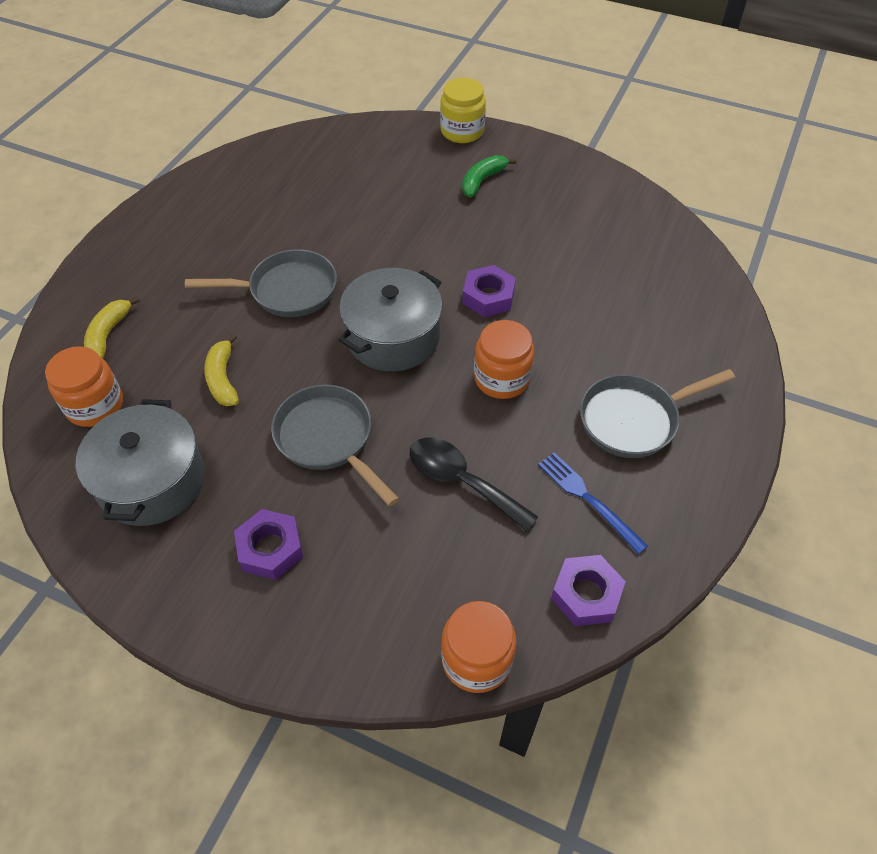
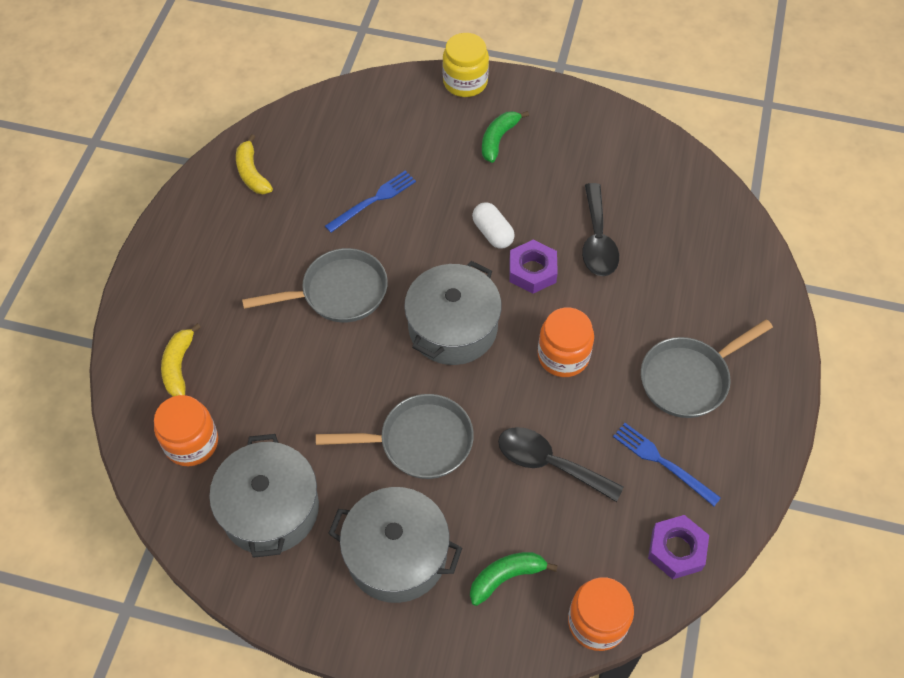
camera: 10 degrees left, 5 degrees up
yellow banana [204,333,239,406] -> yellow banana moved to [236,134,273,194]
purple nut [234,509,303,580] -> grey pot [328,487,462,603]
grey pan [271,384,399,506] -> grey pan turned 135 degrees clockwise [316,394,474,479]
none -> blue fork [325,171,416,233]
none -> green banana [470,552,558,606]
none -> white capsule [472,202,515,249]
none -> black spoon [582,183,619,276]

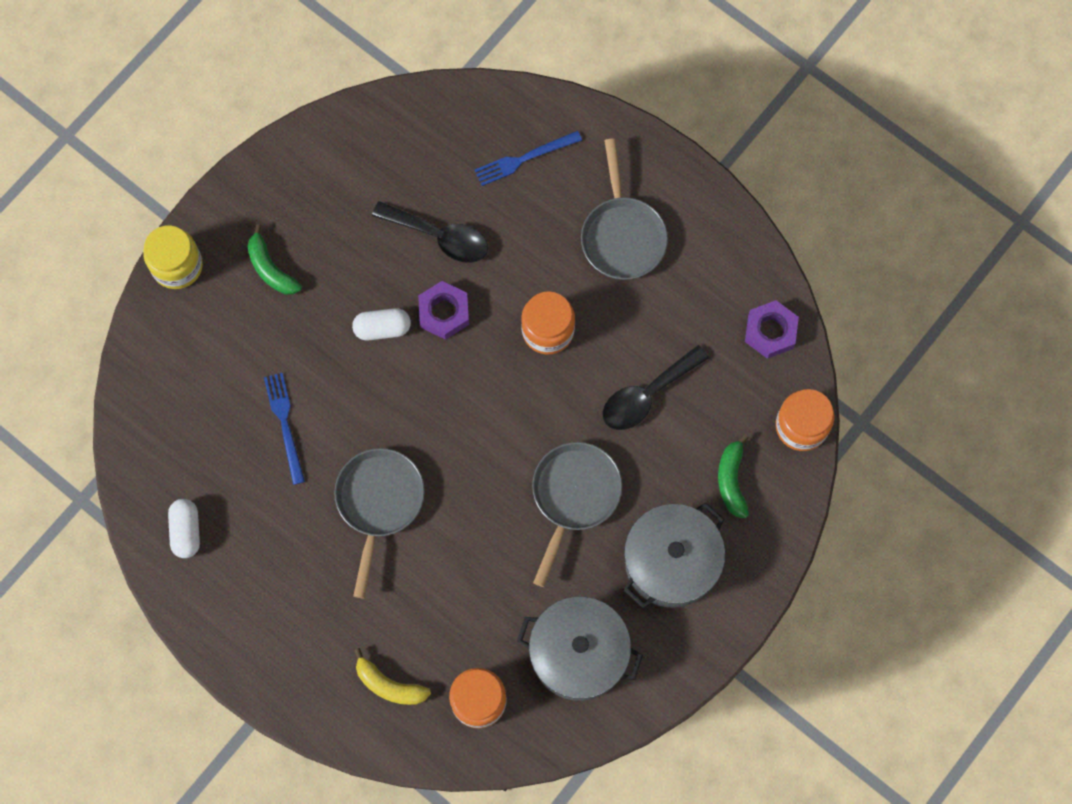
camera: 65 degrees left, 15 degrees up
yellow banana [236,134,273,194] -> white capsule [168,499,200,558]
grey pot [404,261,502,365] -> none
blue fork [613,423,721,506] -> blue fork moved to [475,131,582,186]

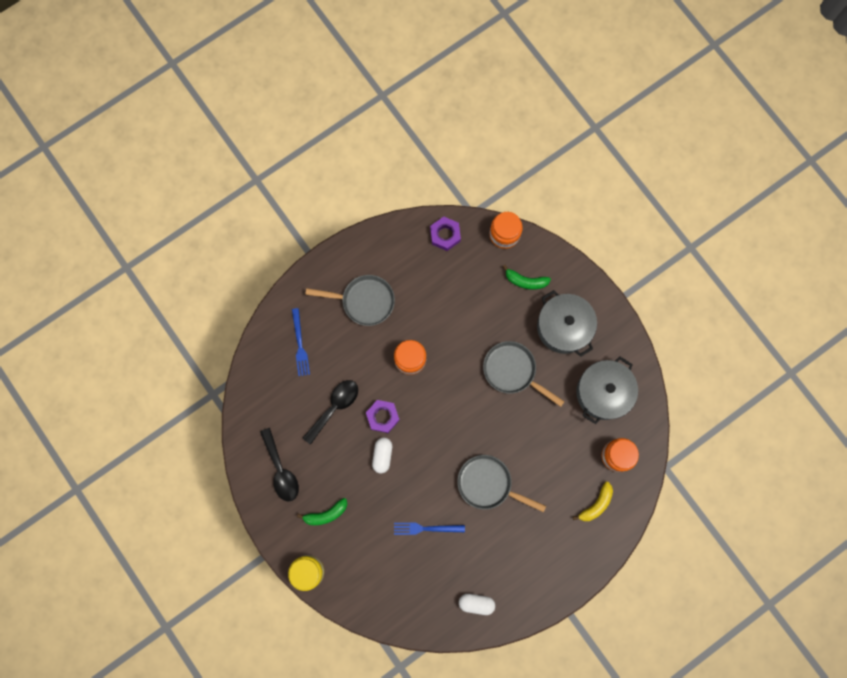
camera: 75 degrees left, 5 degrees up
black spoon [602,345,709,430] -> black spoon moved to [260,428,299,502]

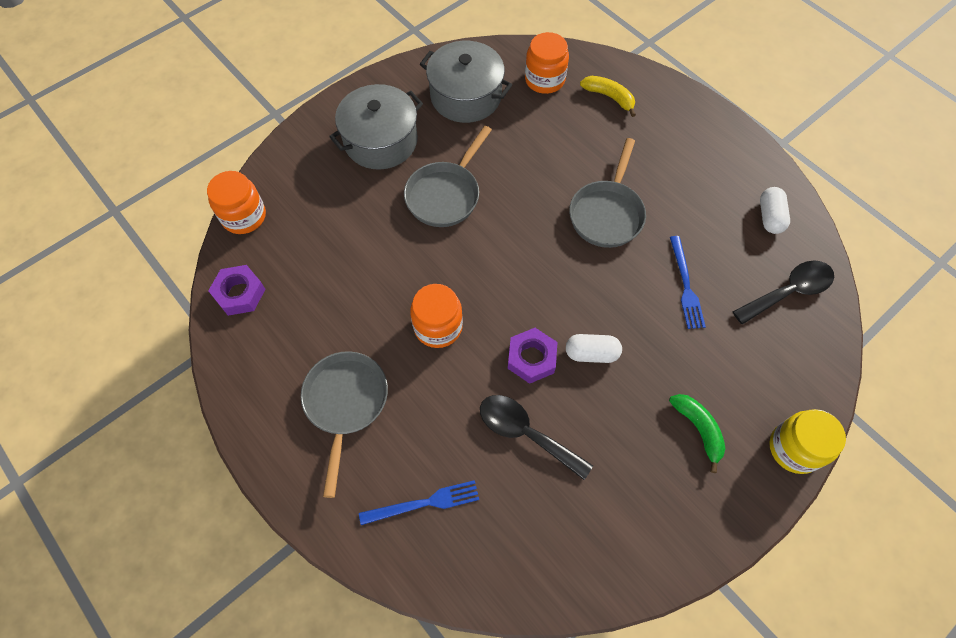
camera: 95 degrees left, 15 degrees down
black spoon [260,428,299,502] -> black spoon moved to [733,261,834,325]
green banana [502,265,551,289] -> none

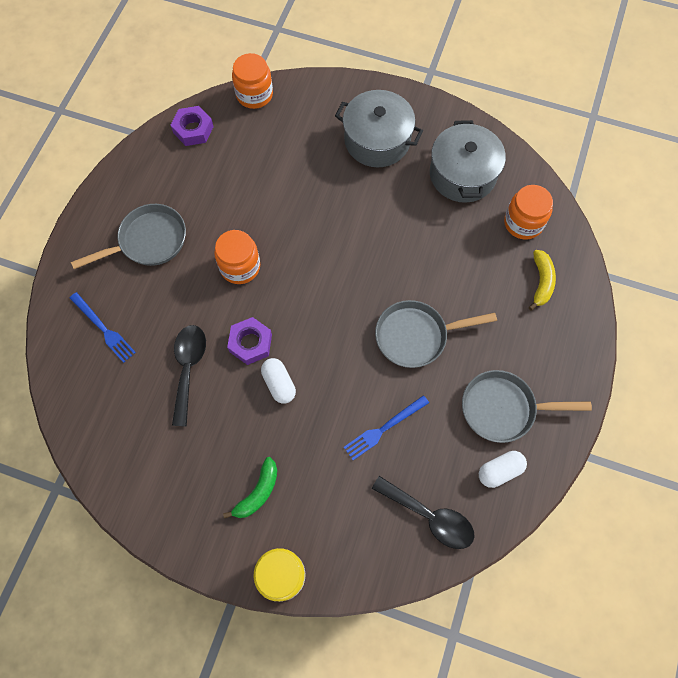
camera: 60 degrees right, 5 degrees up
grey pan [404,126,492,227] -> grey pan moved to [462,370,592,443]

